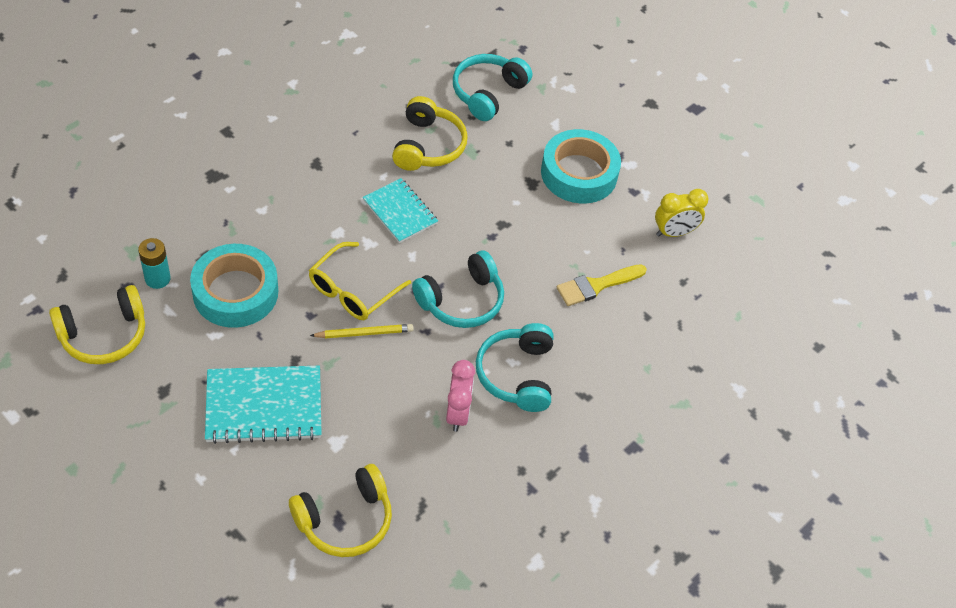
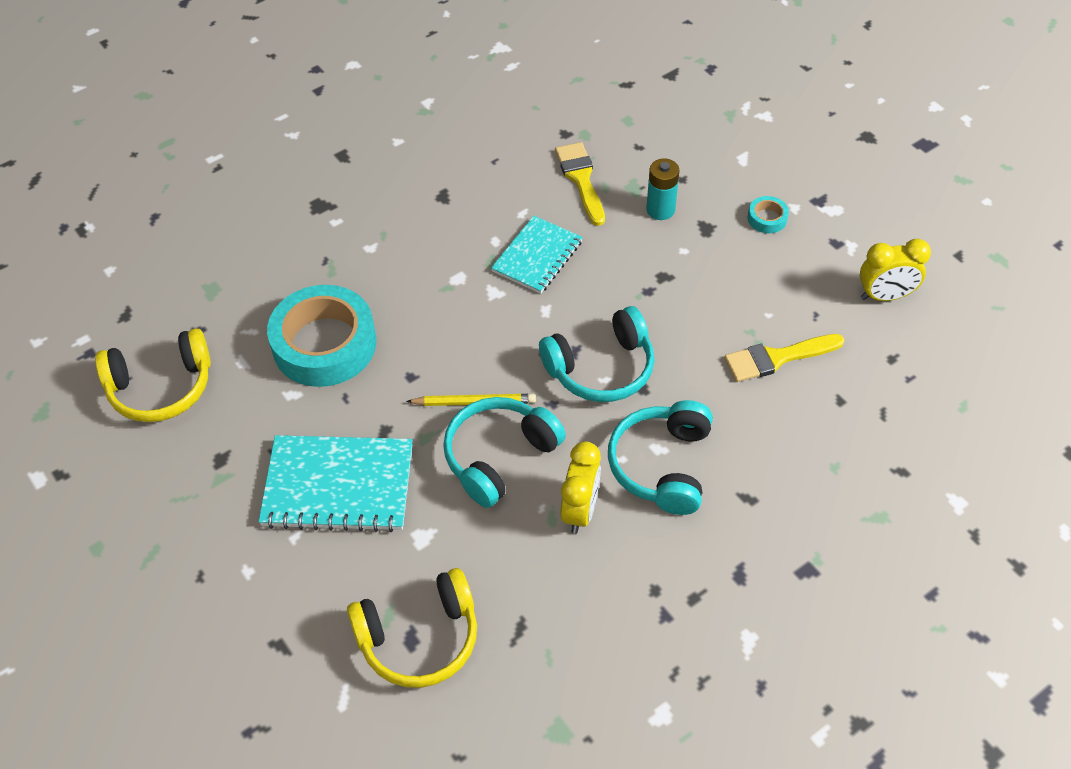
camera: 15 degrees right, 0 degrees up
turquoise battery [138,238,171,289] -> turquoise battery moved to [646,159,679,220]
yellow glasses [309,242,411,320] -> none
turquoise notebook [362,178,438,243] -> turquoise notebook turned 60 degrees clockwise [491,215,583,294]
yellow headphones [392,96,468,171] -> yellow brush [555,142,605,226]
pink clock [446,360,475,432] -> yellow clock [561,441,601,534]
turquoise headphones [453,54,532,121] -> turquoise headphones moved to [443,397,566,508]
turquoise tape [541,129,621,203] -> turquoise tape [748,196,789,233], size x0.41

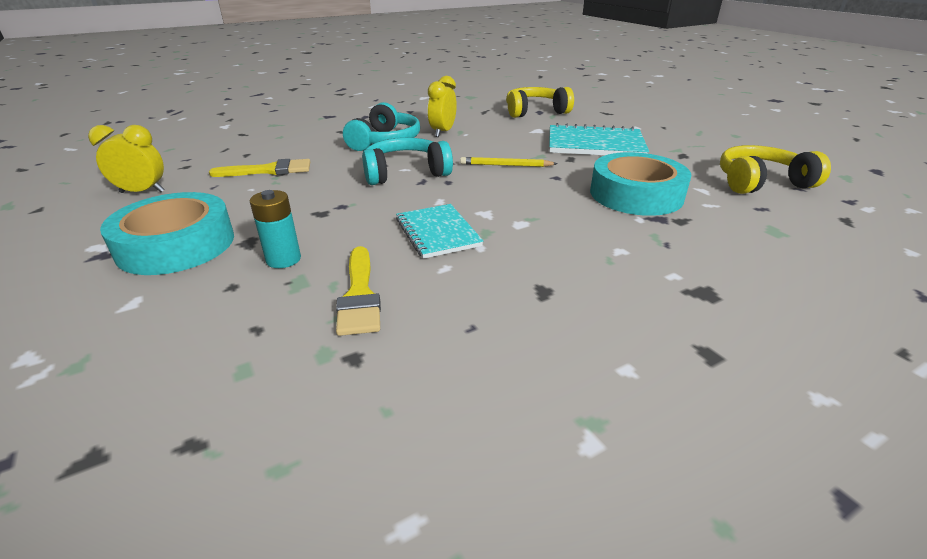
camera: 175 degrees left, 20 degrees down
turquoise headphones [443,397,566,508] -> none
turquoise notebook [491,215,583,294] -> turquoise notebook turned 60 degrees counterclockwise [396,204,483,259]
turquoise tape [748,196,789,233] -> turquoise tape [100,192,234,275], size x2.46

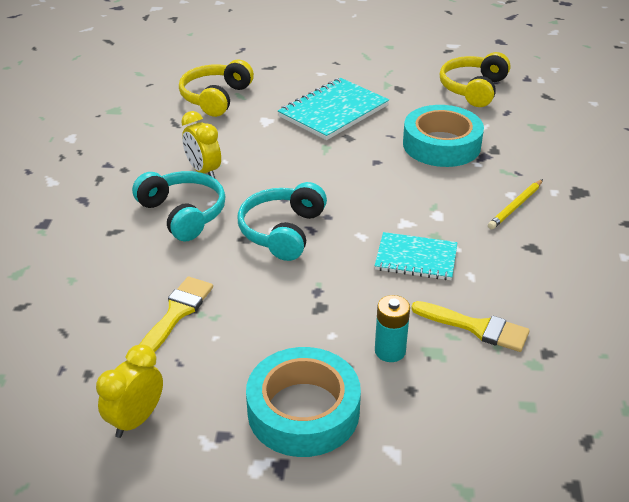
camera: 55 degrees left, 5 degrees up
yellow pencil [460,157,557,167] -> yellow pencil moved to [488,179,543,229]

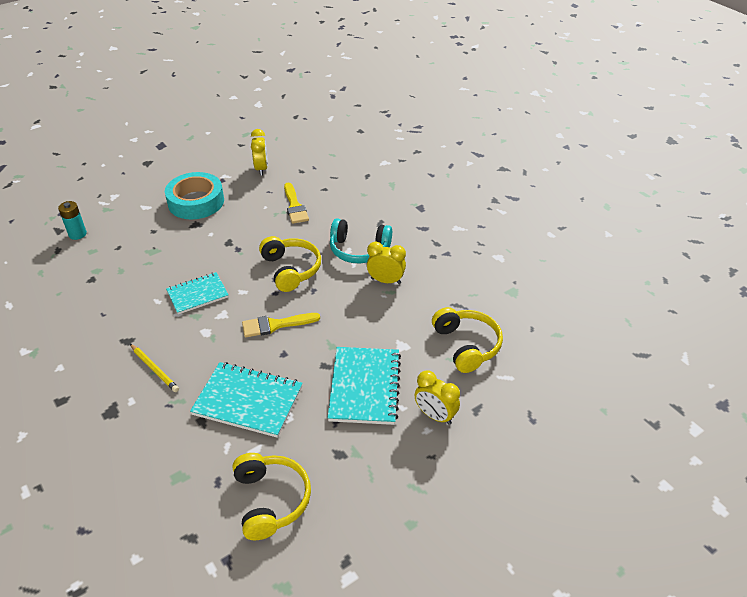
camera: 140 degrees right, 5 degrees up
turquoise headphones [237,182,327,261] -> yellow headphones [259,236,321,292]
turquoise battery [375,295,410,362] -> turquoise battery moved to [58,201,87,240]
turquoise tape [403,105,484,167] -> turquoise notebook [190,362,303,438]
yellow brush [411,301,530,352] -> yellow brush moved to [242,313,320,338]
yellow pencil [488,179,543,229] -> yellow pencil turned 135 degrees clockwise [130,344,179,392]
none -> yellow clock [415,370,460,425]

